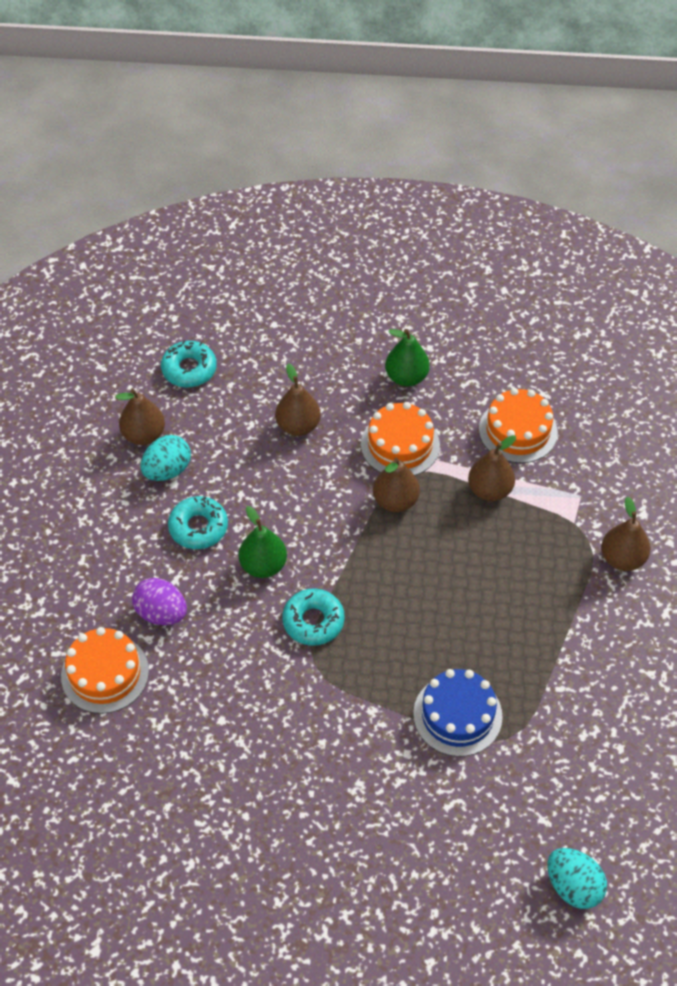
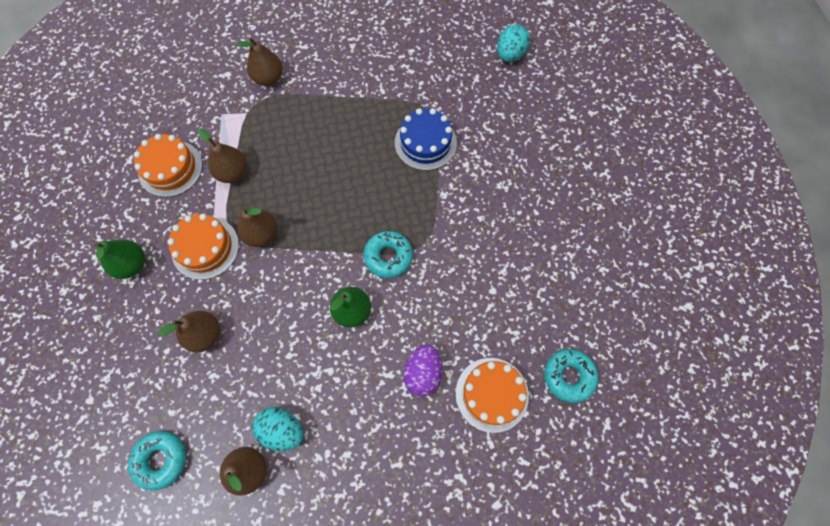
camera: 110 degrees left, 15 degrees up
turquoise donut [168,496,228,549] -> turquoise donut moved to [544,349,598,403]

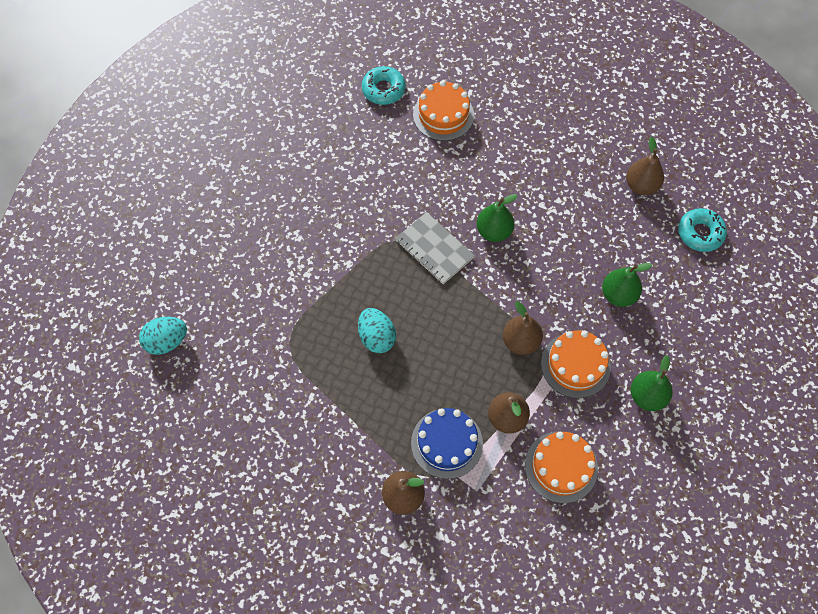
camera: 140 degrees left, 5 degrees down
brown pear [158,311,220,352] -> green pear [602,263,652,307]
turquoise egg [252,407,303,451] -> turquoise egg moved to [358,308,396,353]
turquoise donut [363,231,413,278] -> grey notebook [395,212,475,284]
blue cake [395,108,457,171] -> blue cake moved to [411,408,483,479]
purple egg [404,344,442,396] -> none

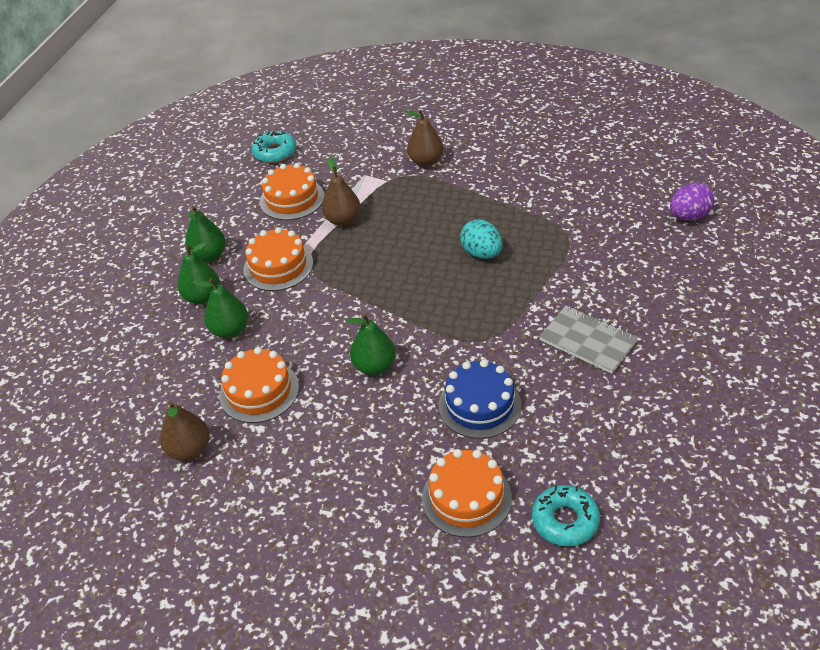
camera: 175 degrees right, 20 degrees down
turquoise egg [139,317,187,355] -> purple egg [670,182,715,220]
grey notebook [395,212,475,284] -> grey notebook moved to [539,305,638,374]
blue cake [411,408,483,479] -> blue cake moved to [439,360,522,439]
brown pear [503,301,543,355] -> none
turquoise donut [678,208,727,252] -> turquoise donut moved to [252,131,296,163]
none -> green pear [177,243,220,304]
none -> orange cake [219,347,299,423]

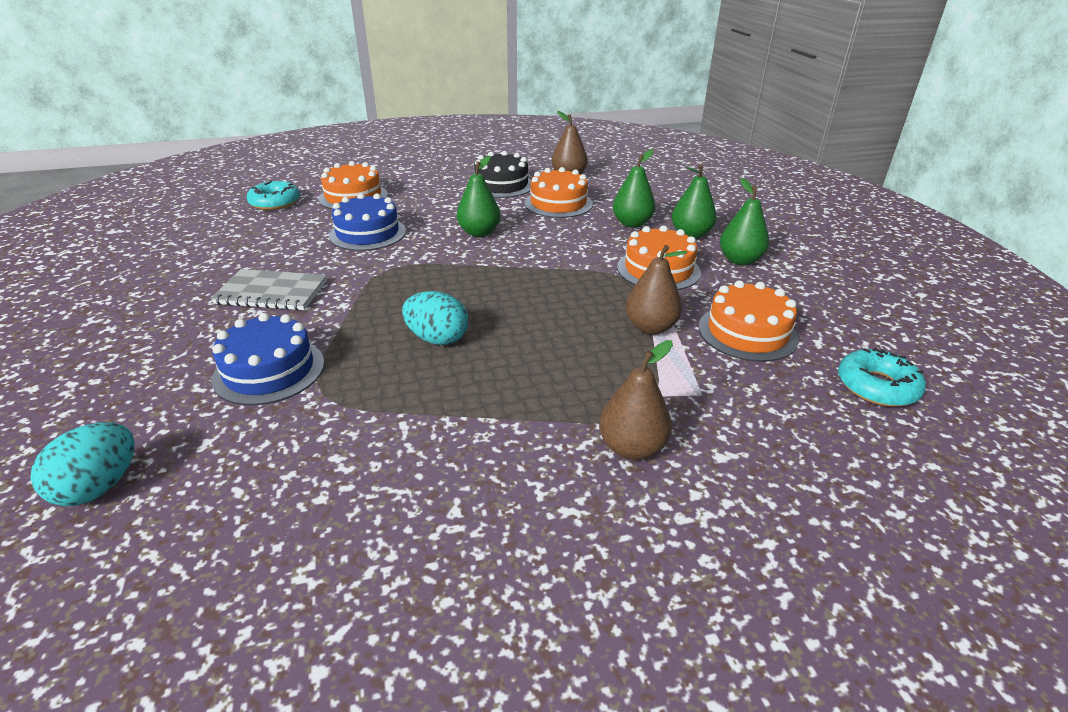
camera: 145 degrees right, 10 degrees down
purple egg [670,182,715,220] -> turquoise egg [30,422,135,506]
none -> blue cake [212,313,324,405]
none -> black cake [474,151,531,198]

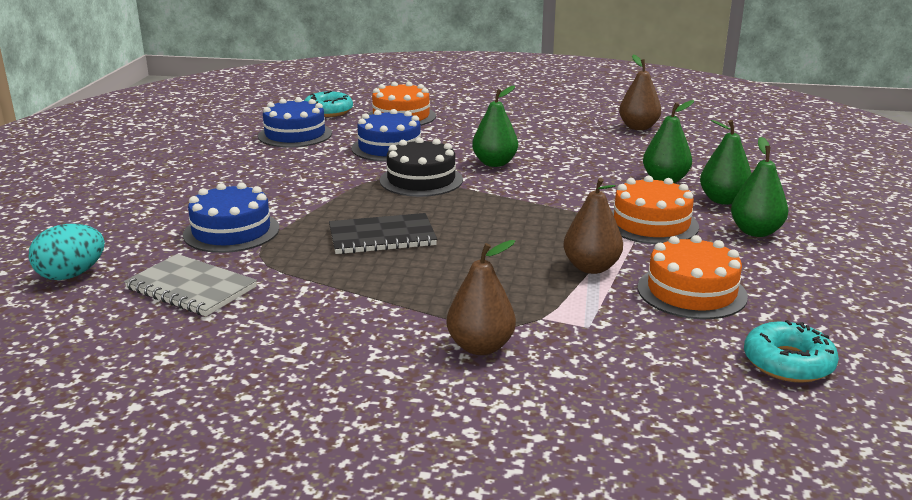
camera: 25 degrees right, 10 degrees down
grey notebook [211,269,327,311] -> grey notebook moved to [124,254,257,316]
turquoise egg [402,291,468,345] -> black notebook [329,213,437,254]
black cake [474,151,531,198] -> black cake moved to [380,137,463,197]
orange cake [524,167,593,218] -> none
none -> blue cake [258,97,332,148]

